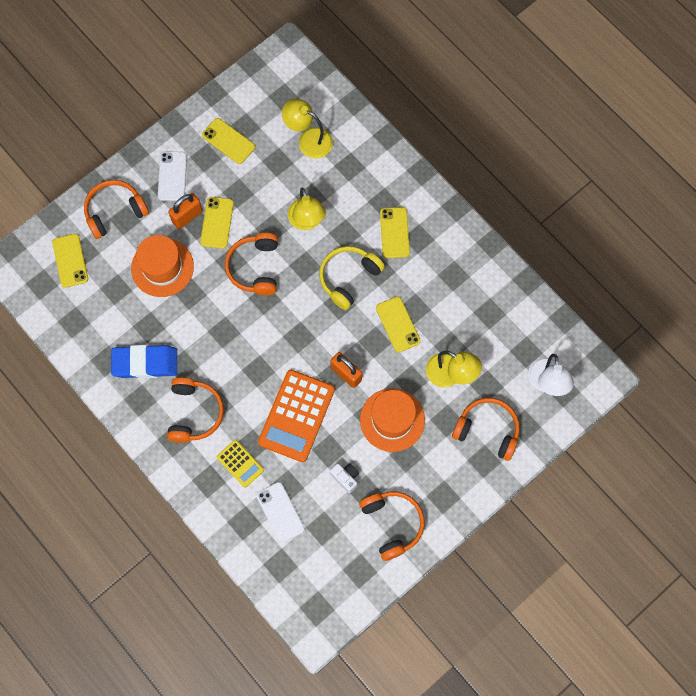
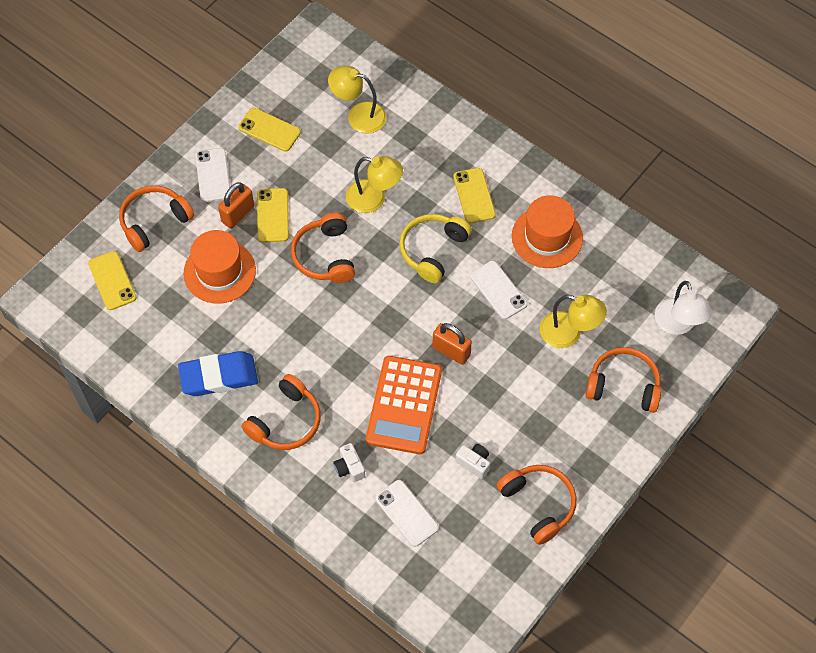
camera: 10 degrees left, 10 degrees down
orange headphones [167,378,224,443] -> orange headphones turned 45 degrees clockwise [242,374,321,450]
yellow calculator [217,440,264,488] -> white camera [333,443,365,482]
yellow lamp [288,188,326,230] -> yellow lamp turned 45 degrees counterclockwise [346,156,403,213]
orange hat [360,388,425,452] -> orange hat moved to [512,195,583,268]
yellow phone [376,296,421,353] -> white phone [470,261,528,319]

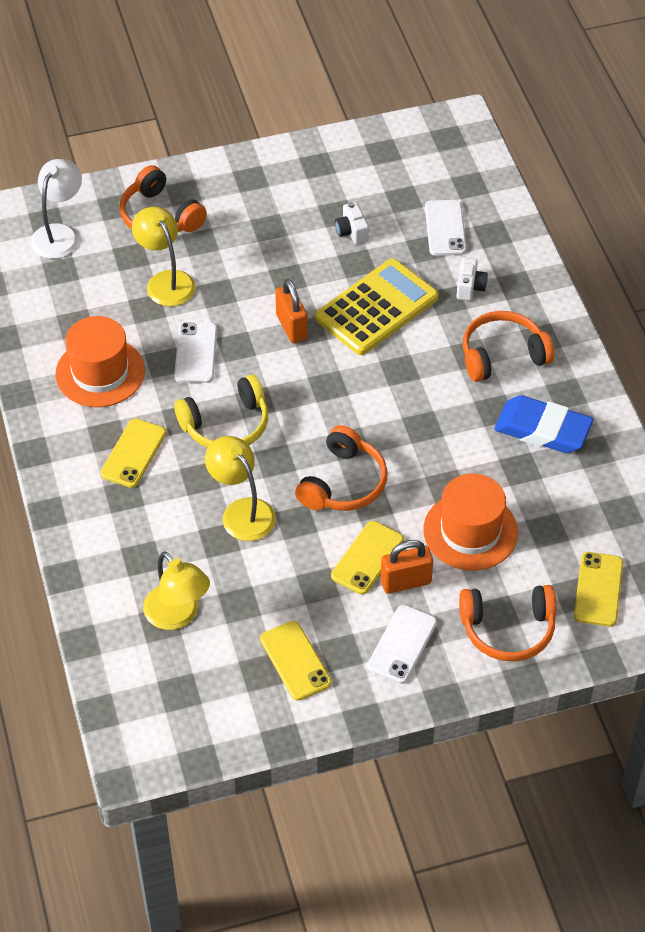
camera: 145 degrees left, 10 degrees down
orange calculator [366,356,442,454] -> yellow calculator [315,258,439,355]
orange headphones [497,465,576,545] -> none

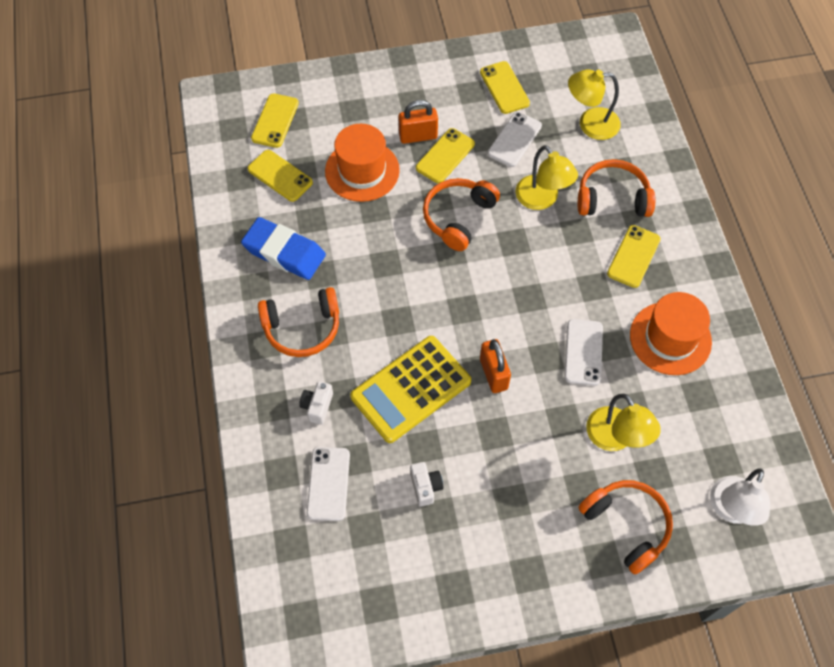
camera: 175 degrees left, 10 degrees up
yellow lamp [143,551,210,630] -> yellow lamp turned 60 degrees counterclockwise [568,69,621,140]
yellow headphones [174,375,268,448] -> none
white phone [368,605,437,684] -> white phone moved to [488,112,542,167]
orange headphones [459,585,557,661] -> orange headphones moved to [578,159,655,217]
none -> yellow phone [248,150,313,202]

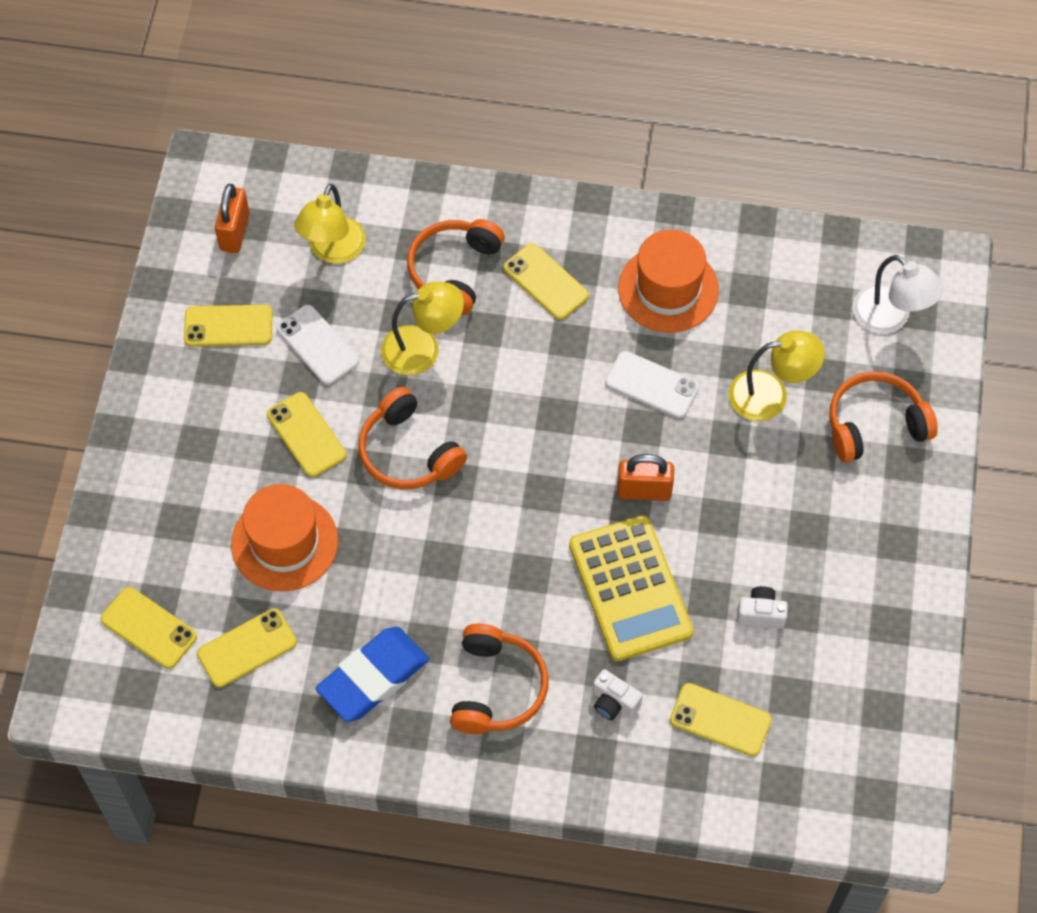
camera: 70 degrees left, 0 degrees up
white phone [307,447,350,521] -> yellow phone [670,683,772,756]
orange padlock [398,100,438,144] -> orange padlock moved to [215,184,250,253]

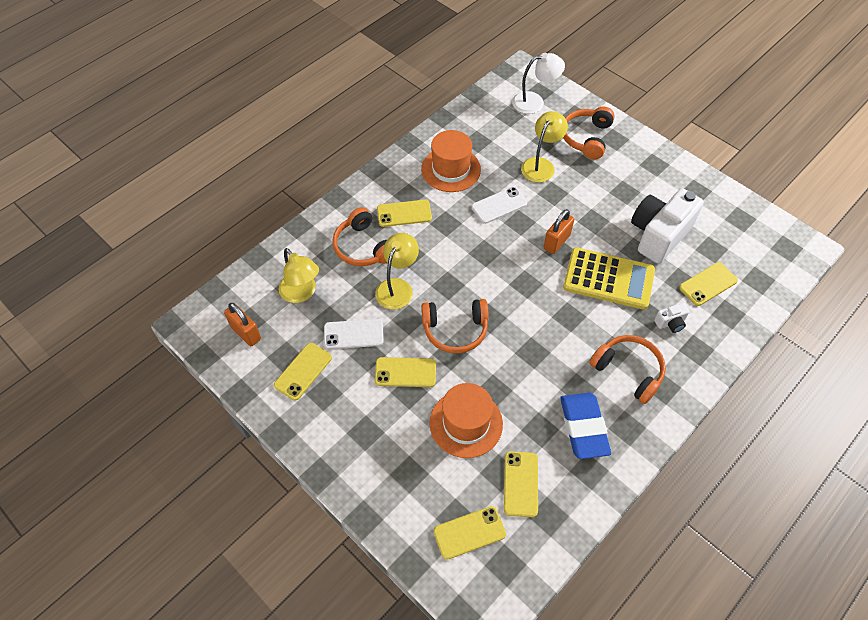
camera: 55 degrees left, 5 degrees down
white camera [737,586,788,629] -> white camera [631,188,704,264], size x2.41

